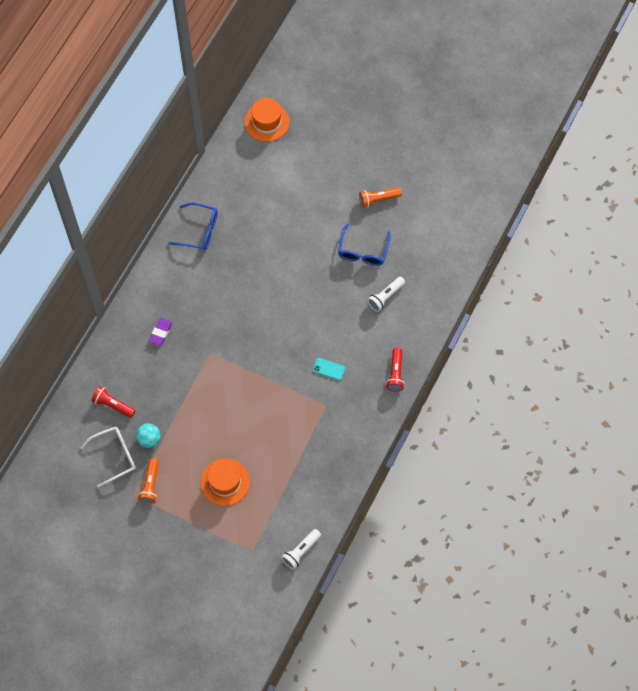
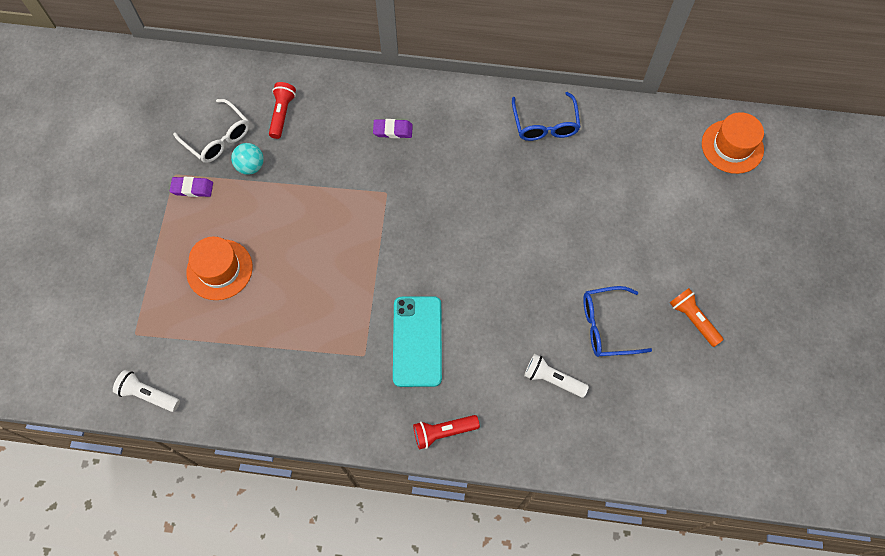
camera: 70 degrees right, 0 degrees up
orange flashlight [138,458,159,504] -> purple eraser [170,177,213,197]
turquoise phone [313,358,345,380] -> turquoise phone [393,296,442,387], size x2.14

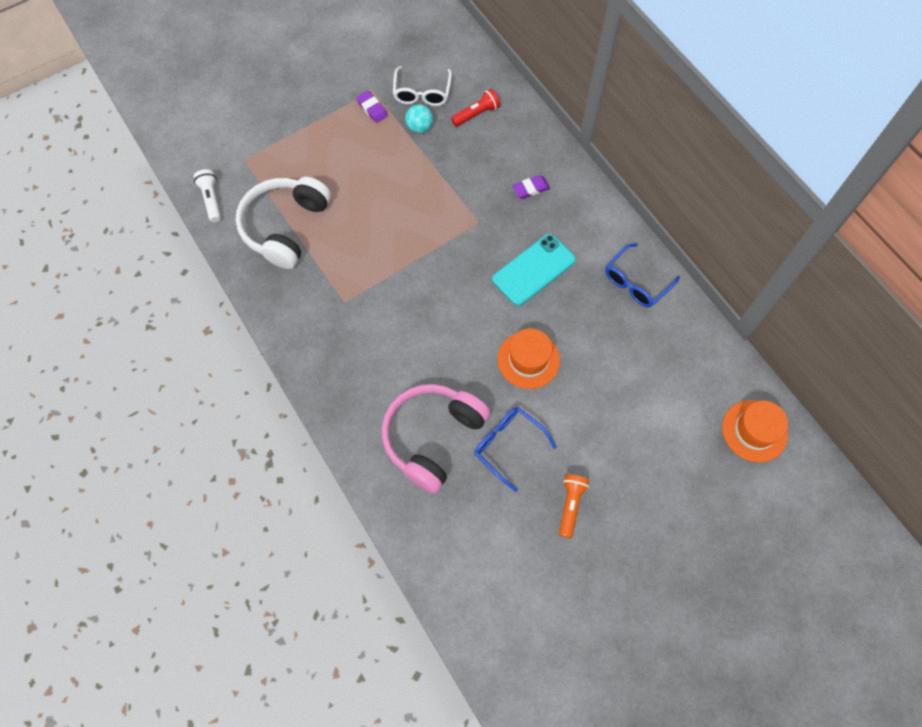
camera: 50 degrees right, 0 degrees up
orange hat [186,237,253,300] -> orange hat moved to [497,328,560,389]
purple eraser [373,119,413,138] -> purple eraser turned 75 degrees counterclockwise [512,175,550,199]
turquoise phone [393,296,442,387] -> turquoise phone moved to [492,234,576,306]
red flashlight [413,415,480,449] -> none
white flashlight [524,354,589,398] -> pink headphones [382,384,490,494]
none -> white headphones [236,177,331,269]

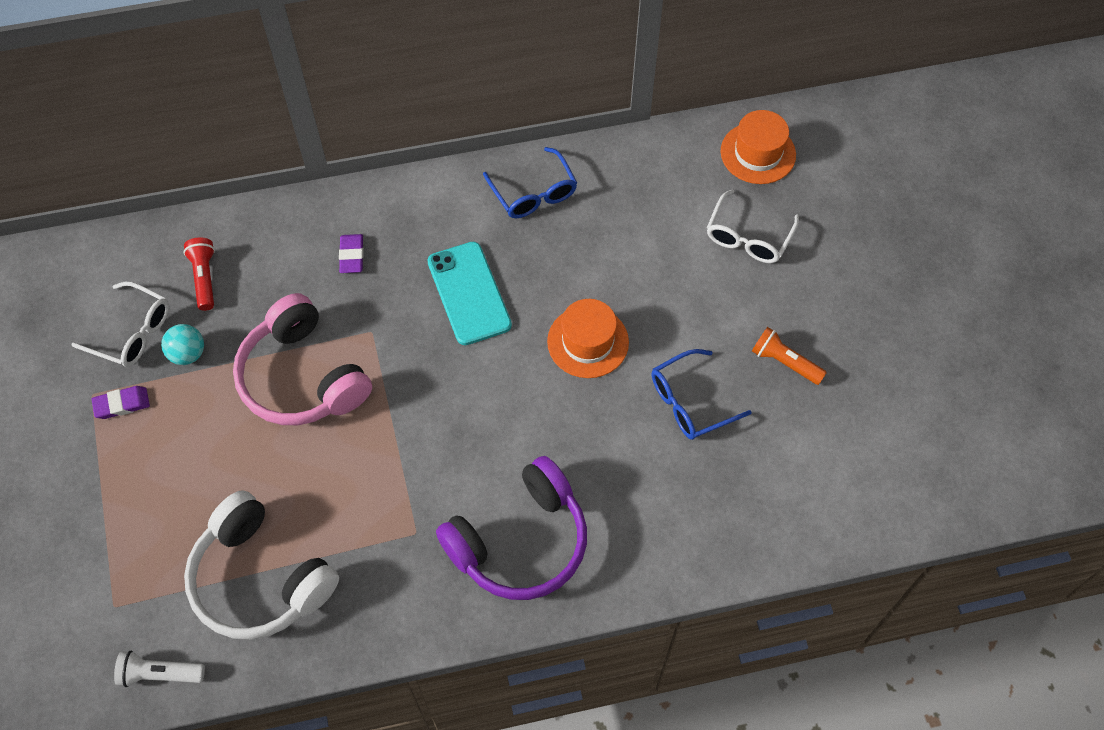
camera: 70 degrees left, 5 degrees down
pink headphones [382,384,490,494] -> pink headphones moved to [233,293,372,425]
none -> purple headphones [436,456,587,600]
none -> white glasses [707,189,799,263]

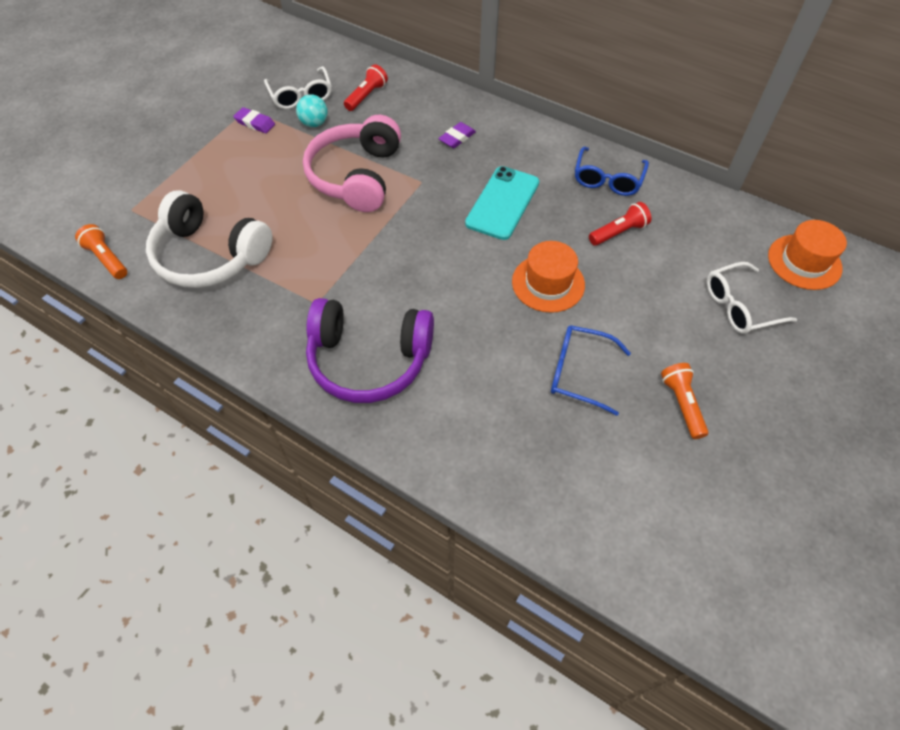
camera: 45 degrees right, 5 degrees down
white flashlight [114,651,205,687] -> orange flashlight [75,224,127,279]
white headphones [184,490,339,640] -> white headphones turned 60 degrees counterclockwise [146,190,272,288]
none -> red flashlight [589,202,651,246]

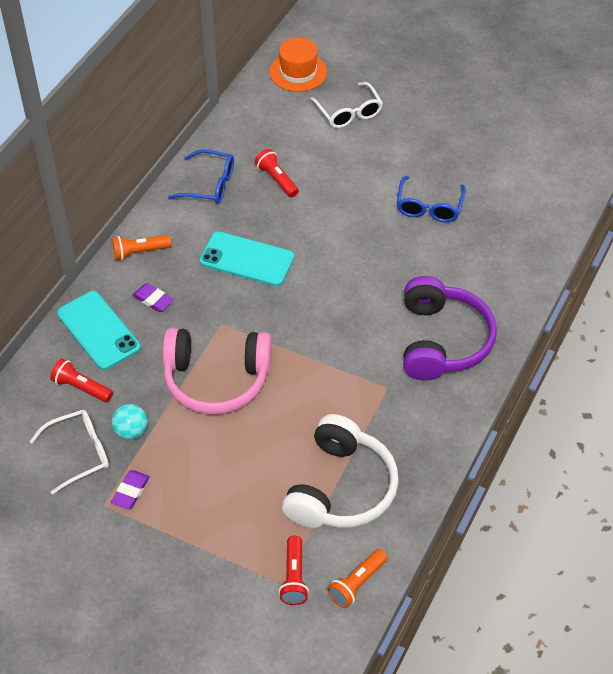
camera: 95 degrees left, 5 degrees down
orange hat [512,241,585,313] -> none
orange flashlight [661,363,708,439] -> orange flashlight moved to [111,235,171,261]
none -> turquoise phone [57,291,141,370]
none -> red flashlight [279,536,309,605]

